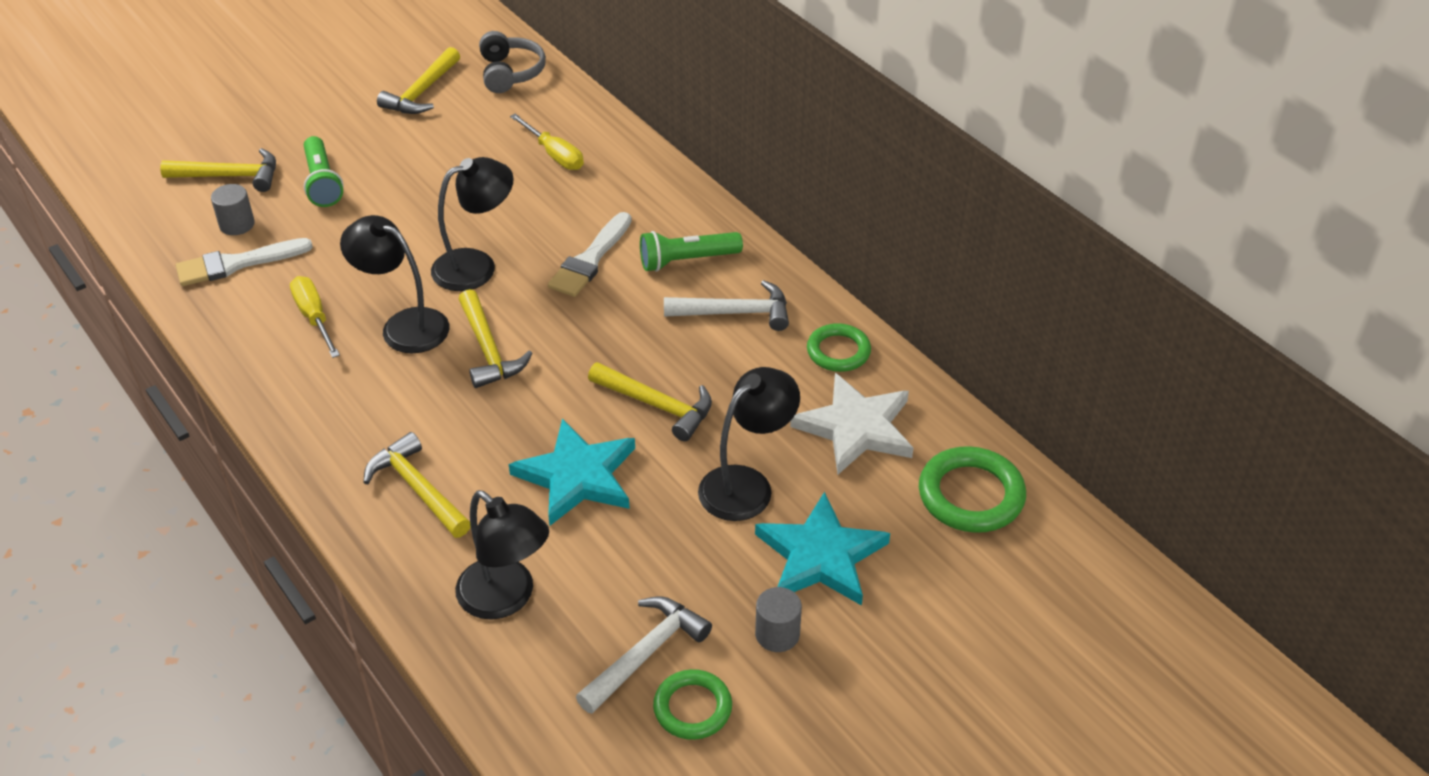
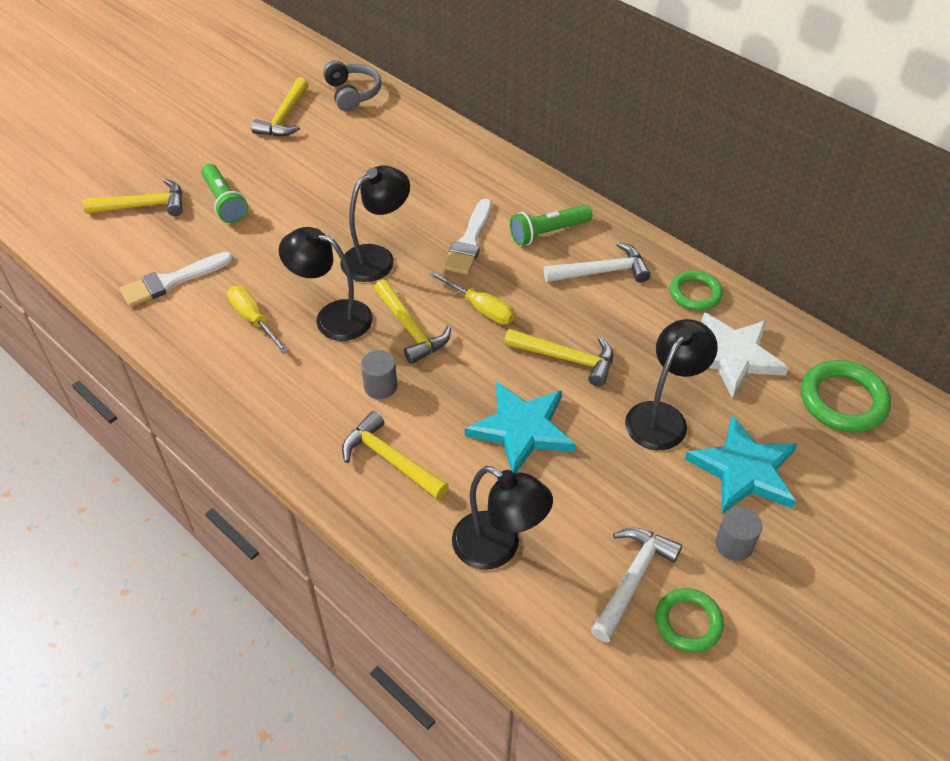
camera: 10 degrees left, 5 degrees up
grey cylinder [211,184,255,235] -> grey cylinder moved to [361,350,397,399]
yellow screwdriver [510,114,584,170] -> yellow screwdriver moved to [429,271,515,324]

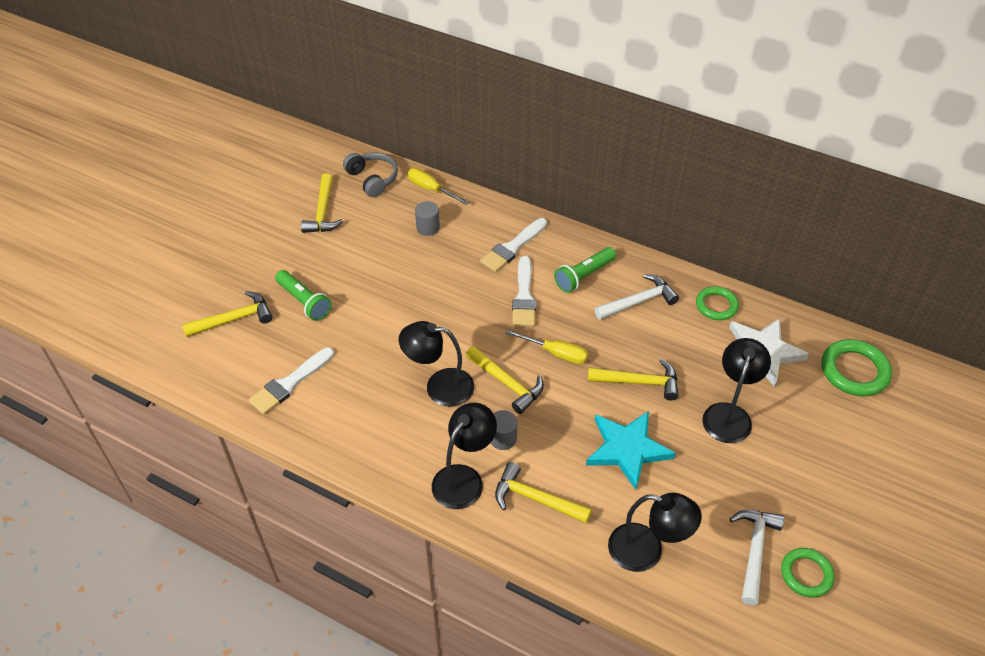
camera: 15 degrees left, 0 degrees up
yellow screwdriver [227,286,289,354] -> yellow screwdriver moved to [408,168,469,205]
black lamp [340,165,410,282] -> black lamp moved to [432,403,497,509]
turquoise star [685,415,798,514] -> none
grey cylinder [715,507,763,561] -> grey cylinder moved to [415,201,440,236]
none -> white brush [480,218,547,272]

